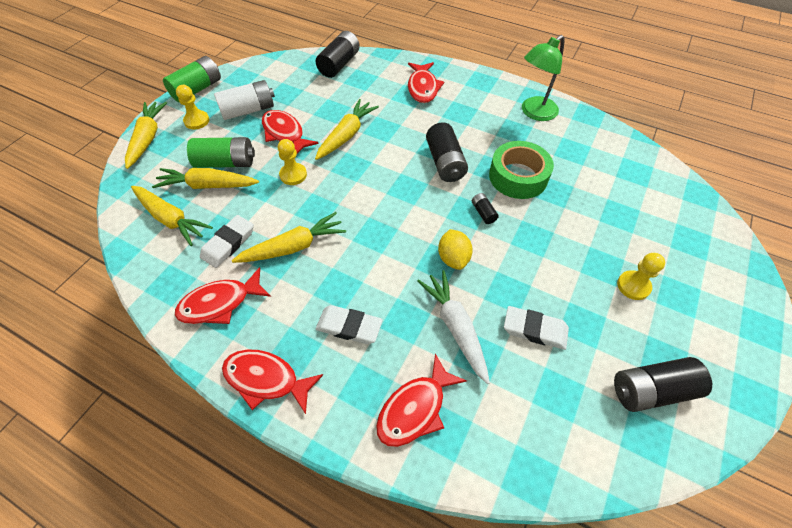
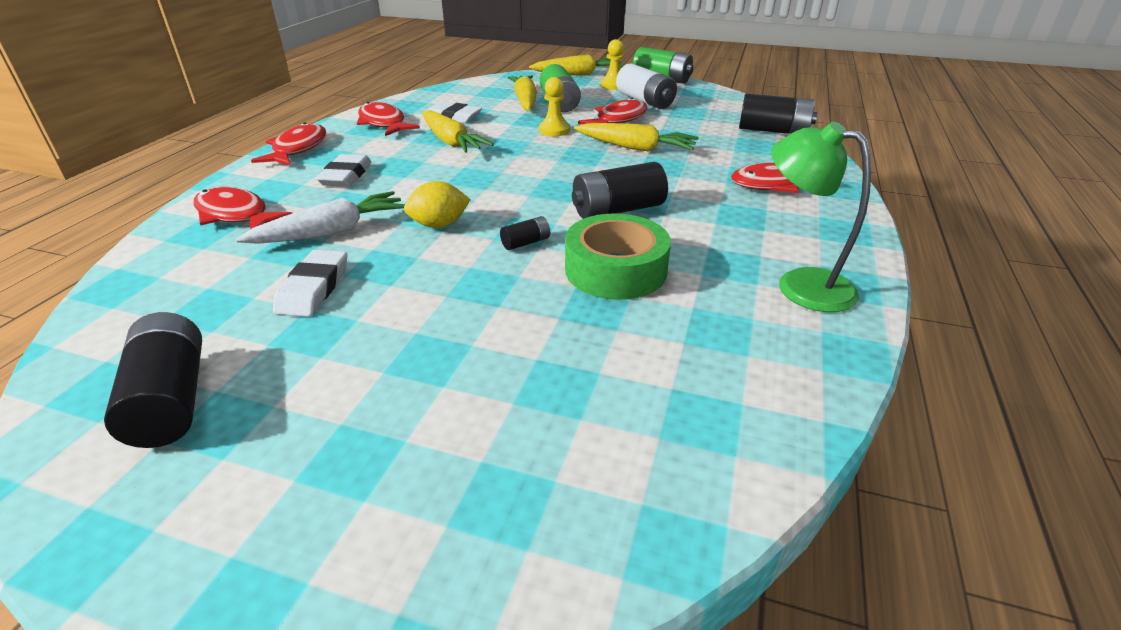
camera: 80 degrees right, 20 degrees down
yellow carrot [131,186,213,246] -> none
yellow pawn [617,253,665,300] -> none

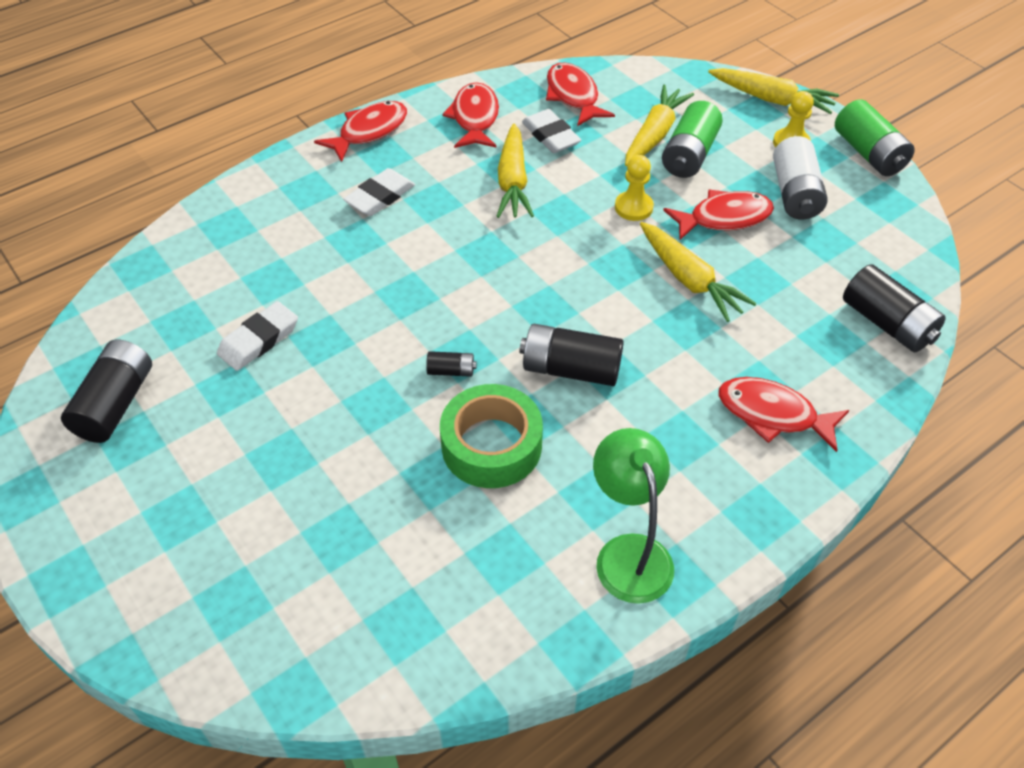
camera: 35 degrees right, 15 degrees up
red fish [193,187,292,229] -> red fish moved to [546,63,615,126]
white carrot [236,191,405,244] -> none
yellow lemon [404,181,471,228] -> none

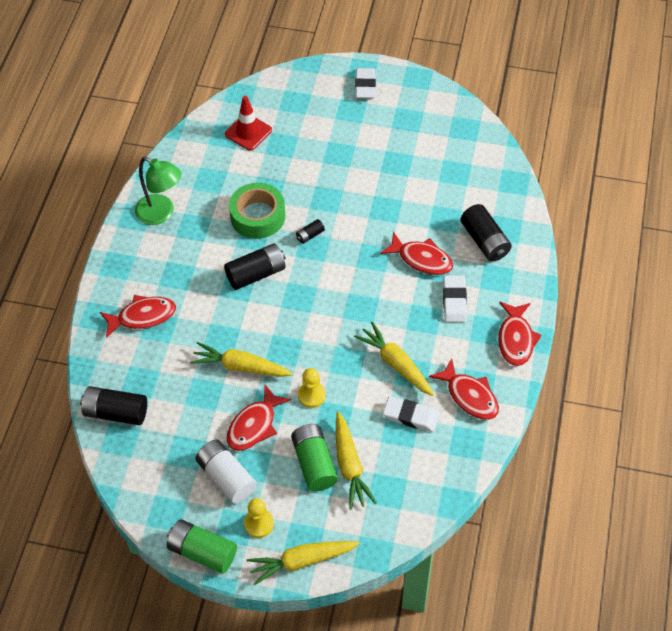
camera: 140 degrees right, 5 degrees up
black battery [61,340,152,443] -> black battery moved to [461,204,512,262]
white eraser [217,301,298,371] -> white eraser moved to [355,68,376,98]
red fish [546,63,615,126] -> red fish moved to [380,232,453,275]
none -> red traffic cone [225,96,272,151]

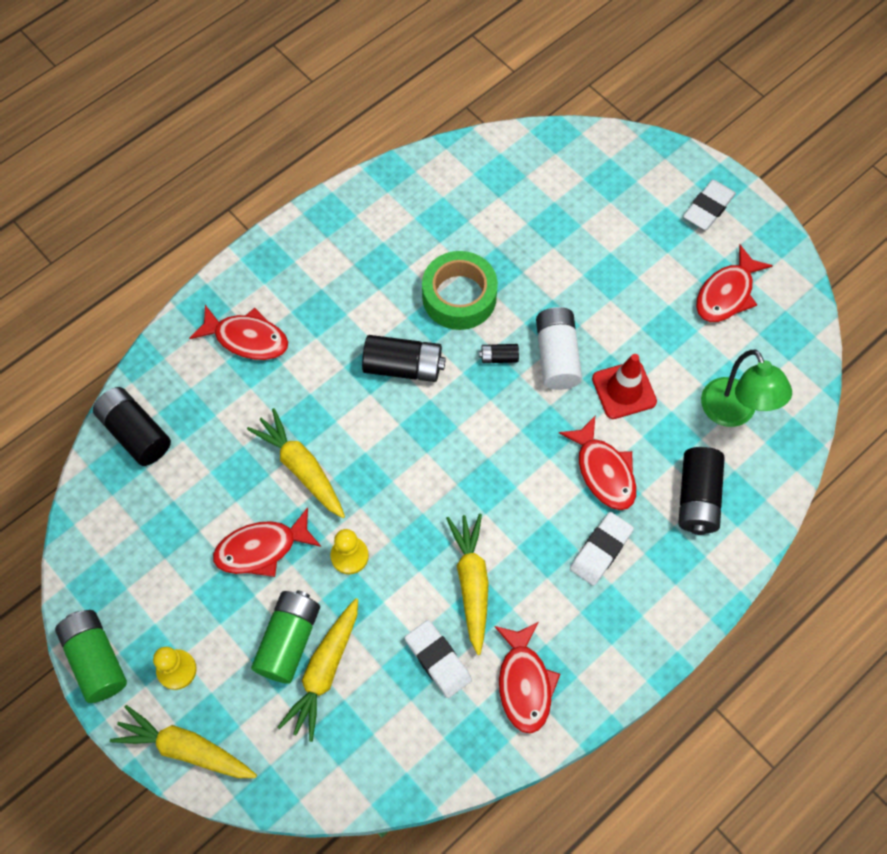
camera: 35 degrees right, 10 degrees up
green lamp [135,157,182,225] -> green lamp moved to [701,350,792,427]
white battery [195,439,257,504] -> white battery moved to [536,307,582,390]
red traffic cone [225,96,272,151] -> red traffic cone moved to [592,354,657,419]
red fish [498,302,542,366] -> red fish moved to [696,245,773,322]

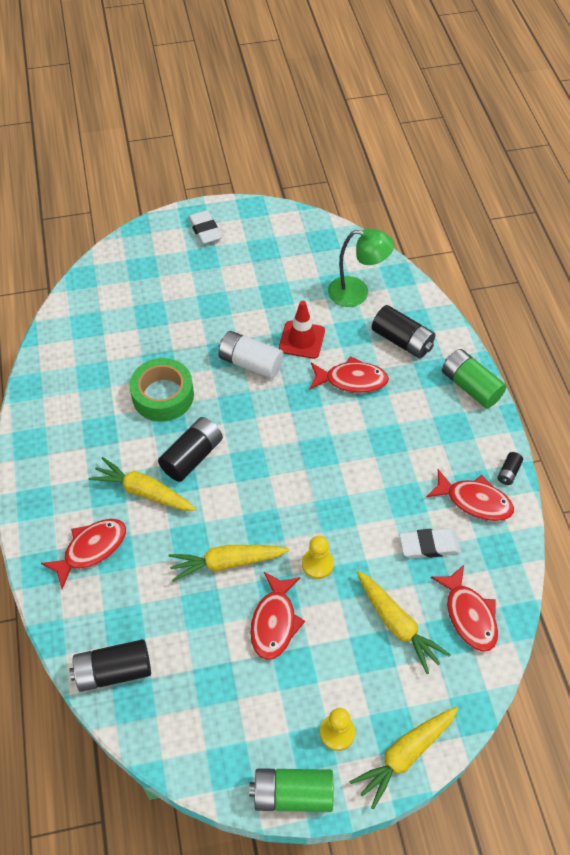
camera: 60 degrees left, 10 degrees down
green battery [251,590,320,684] -> green battery moved to [442,349,506,408]
yellow carrot [446,514,489,655] -> yellow carrot moved to [89,457,196,511]
black battery [479,344,519,363] -> black battery moved to [497,452,523,485]
white eraser [570,512,634,586] -> none
red fish [696,245,773,322] -> red fish moved to [431,565,498,652]

